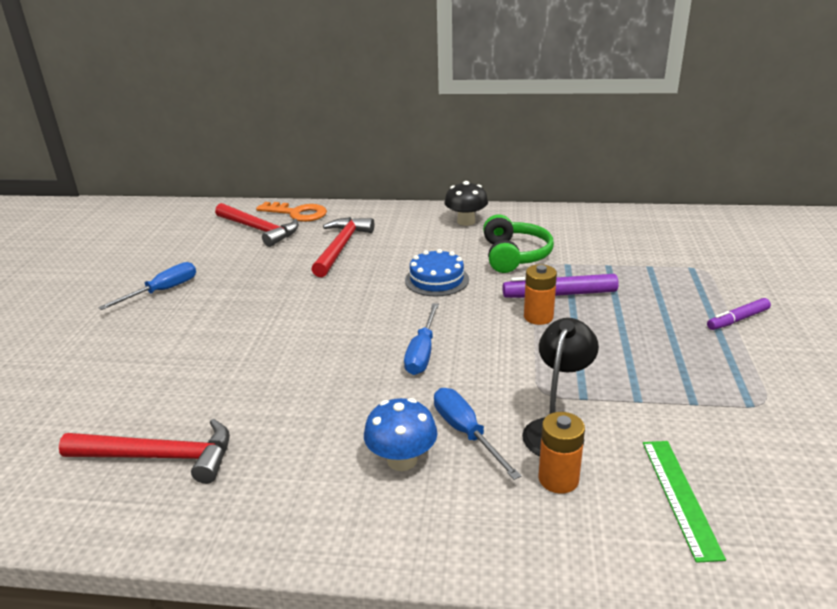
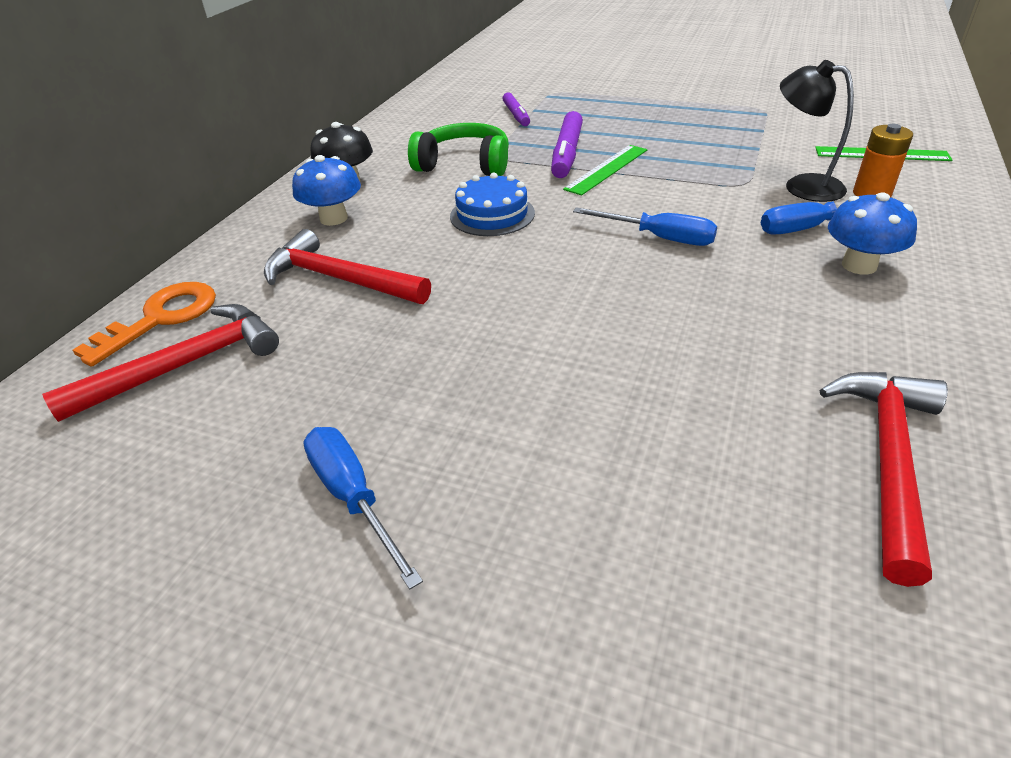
camera: 75 degrees left, 10 degrees up
orange battery [524,264,557,325] -> green ruler [563,145,647,195]
purple marker [707,298,771,330] -> purple marker moved to [502,92,530,126]
none -> blue mushroom [292,155,361,226]

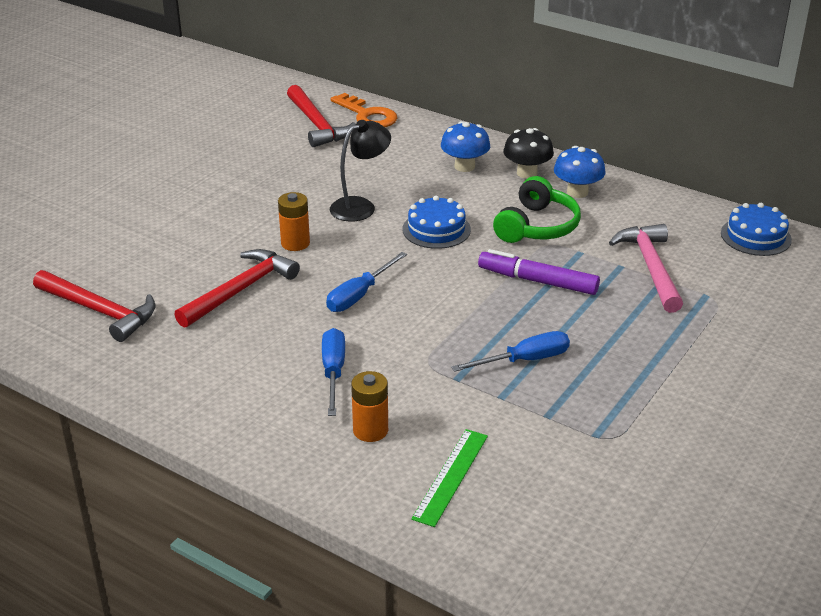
camera: 100 degrees right, 5 degrees down
red hammer [264,229,431,304] -> red hammer moved to [174,249,300,328]
blue screwdriver [303,427,423,590] -> blue screwdriver moved to [451,331,570,372]
purple marker [502,92,530,126] -> pink hammer [609,224,683,313]
green ruler [563,145,647,195] -> none
black lamp [780,60,854,202] -> black lamp moved to [330,120,391,221]
blue mushroom [828,193,917,275] -> blue mushroom moved to [554,146,606,198]
none -> orange battery [278,192,310,251]
none -> blue cake [721,203,792,256]

